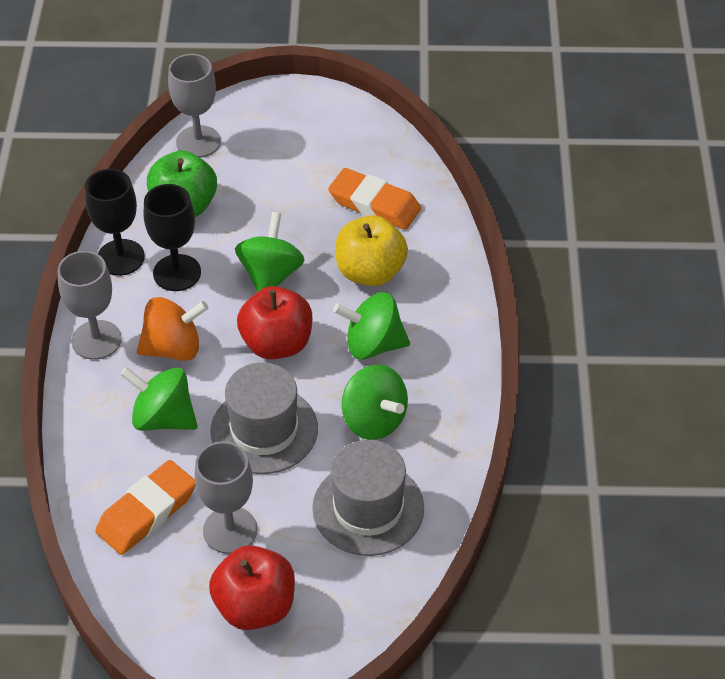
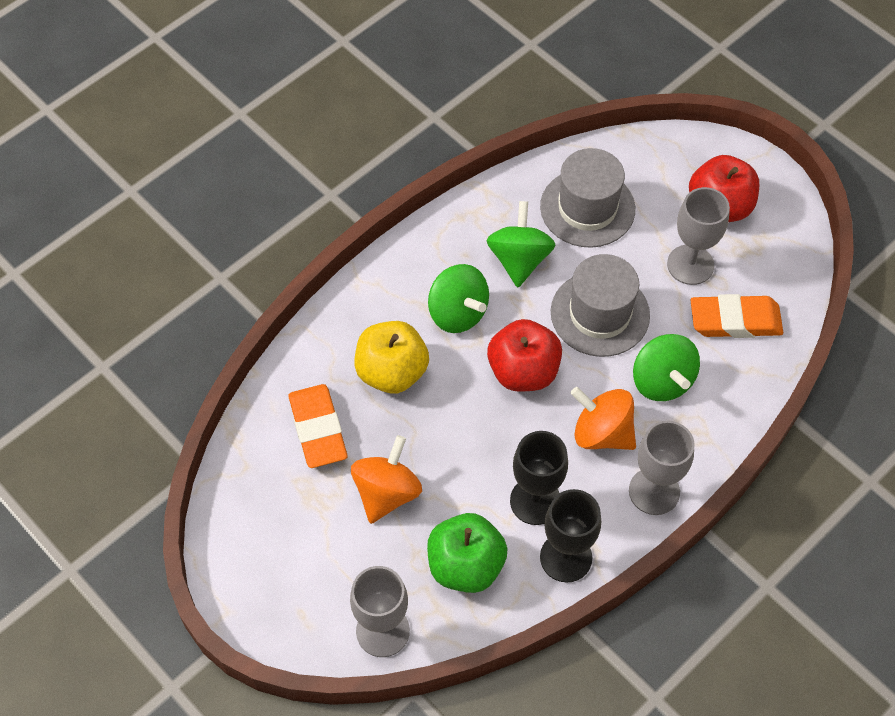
camera: 135 degrees left, 10 degrees up
green spinning top [235,212,305,292] -> none
none -> orange spinning top [351,435,422,524]

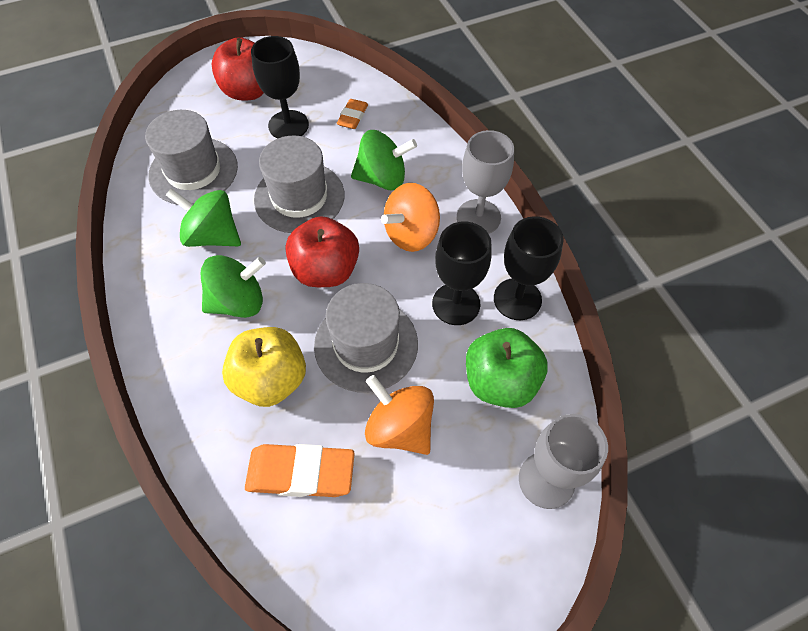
camera: 70 degrees left, 0 degrees up
grey goblet [667,187,730,285] -> black goblet [251,36,309,139]
orange eraser [690,294,783,338] -> orange eraser [337,99,368,129], size x0.56
none -> grey hat [314,283,418,393]

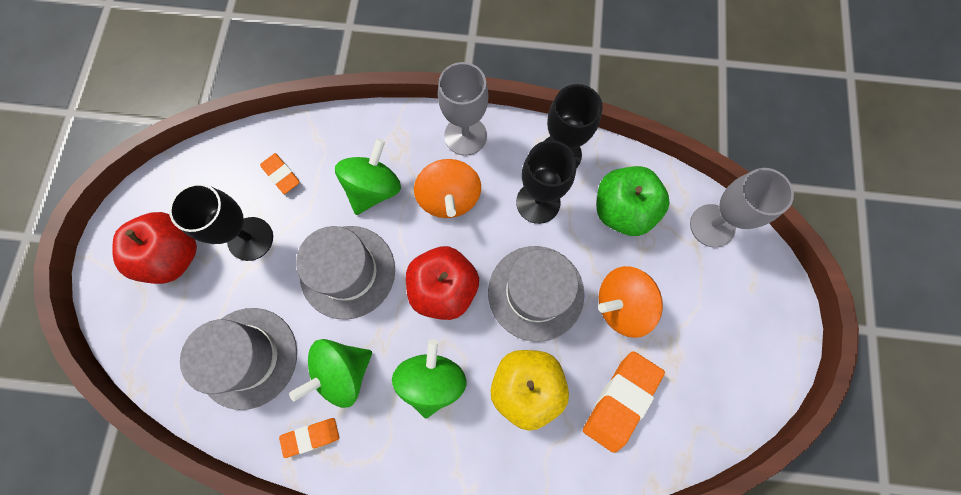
camera: 60 degrees left, 15 degrees up
none -> orange eraser [279,418,339,458]

